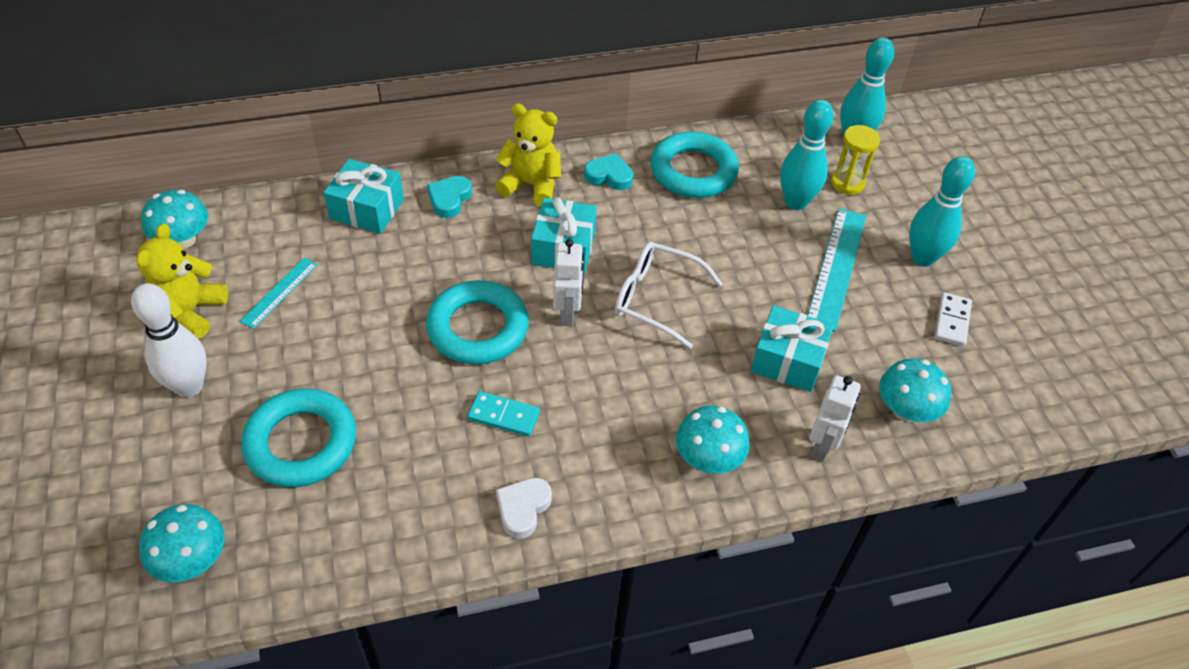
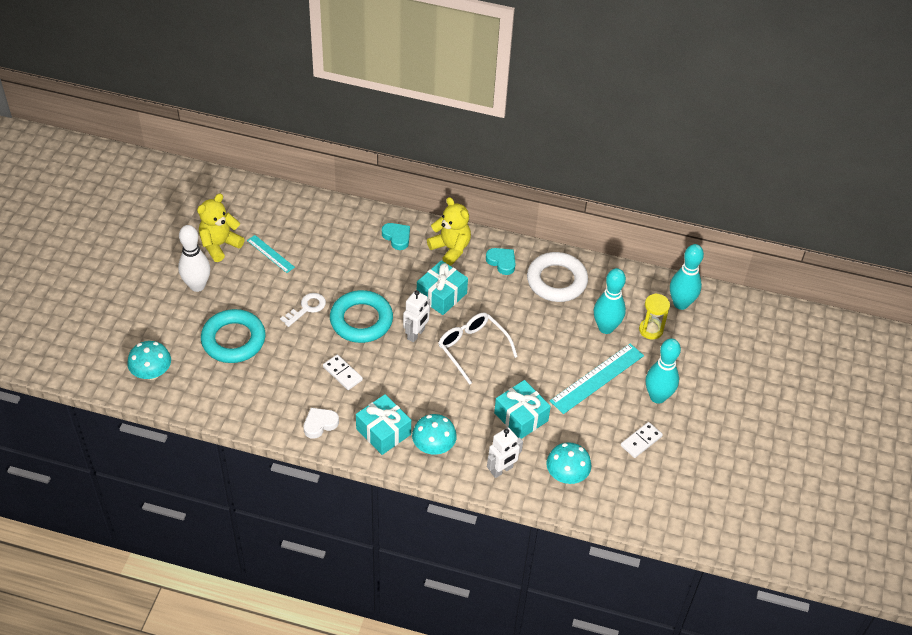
camera: 30 degrees right, 0 degrees up
turquoise mushroom [141,190,208,249] -> none
turquoise ruler [240,258,318,329] -> turquoise ruler turned 75 degrees clockwise [247,235,295,273]
turquoise gift [324,159,404,234] -> turquoise gift moved to [356,394,411,455]
turquoise heart [427,176,472,218] -> turquoise heart turned 90 degrees clockwise [382,223,410,250]
turquoise domino [467,391,540,436] -> white domino [323,354,363,390]
turquoise ring [650,131,739,198] -> white ring [527,252,588,302]
none -> white key [280,293,326,327]

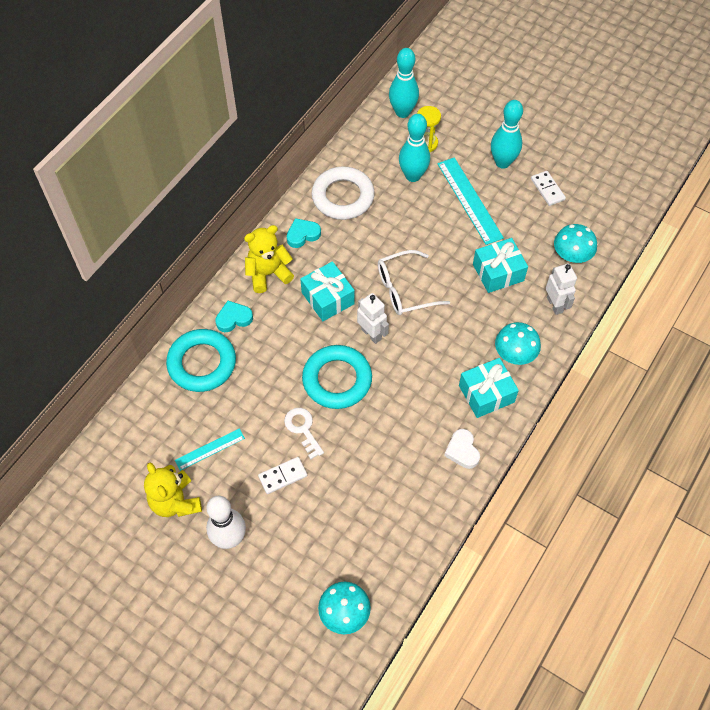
camera: 70 degrees left, 10 degrees up
turquoise ring [201,309,265,363] -> turquoise ring moved to [166,329,236,392]
white domino [323,354,363,390] -> white domino moved to [258,457,307,494]

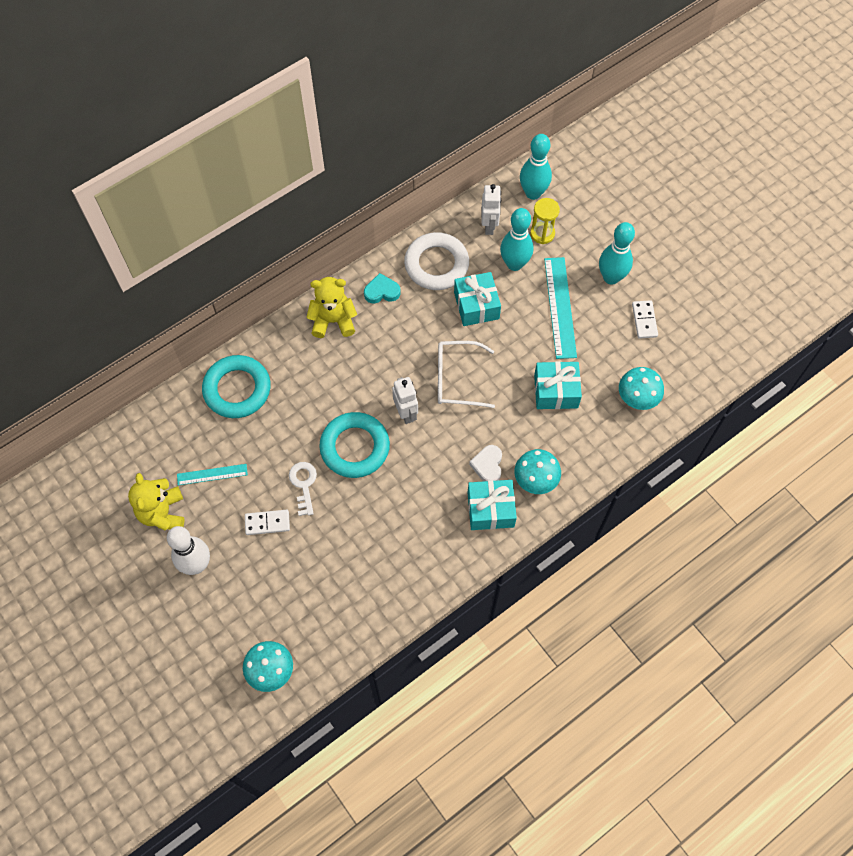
camera: 20 degrees right, 5 degrees up
turquoise heart [215,301,253,332] -> none
turquoise gift [300,261,355,321] -> turquoise gift moved to [454,272,501,326]
white heart [444,429,480,469] -> white heart moved to [469,445,502,481]
white robot [546,264,577,315] -> white robot moved to [481,184,501,235]

